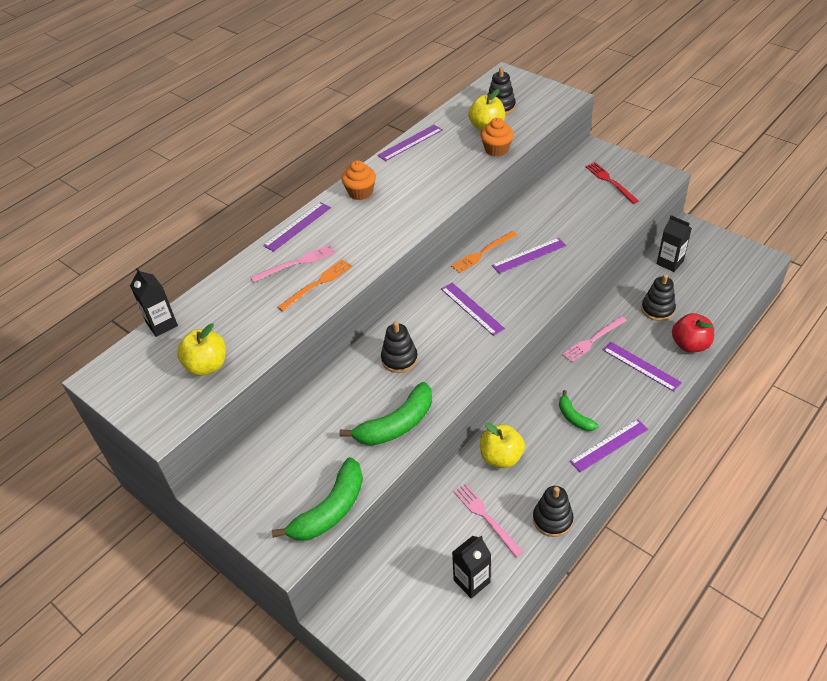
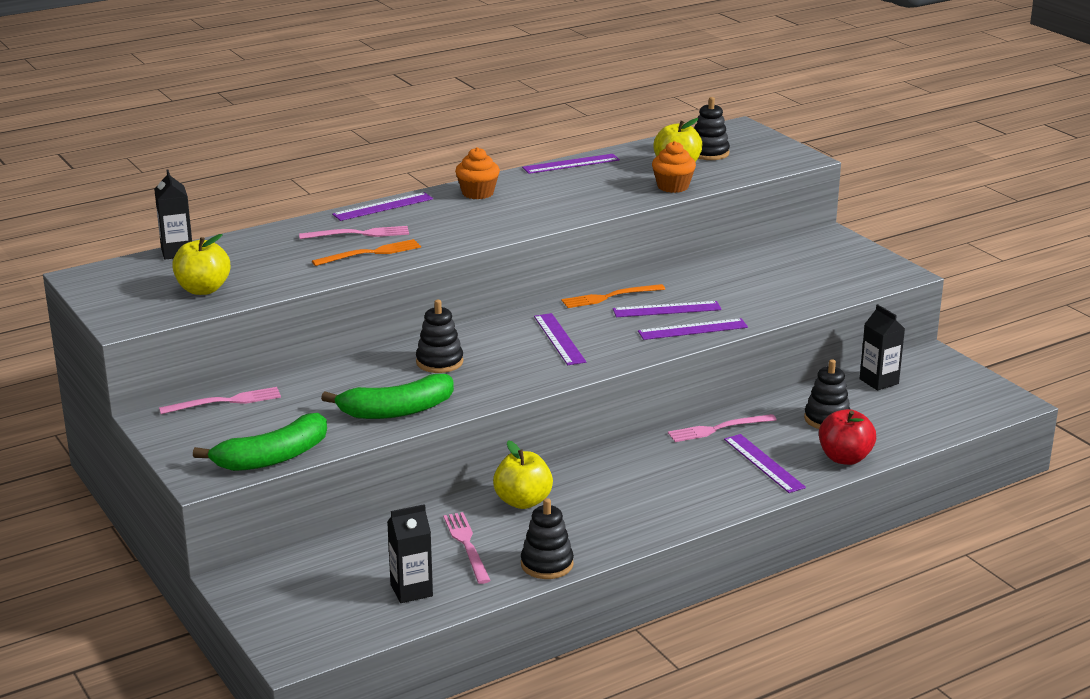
camera: 15 degrees right, 20 degrees down
green banana [559,390,598,431] -> none
purple ruler [570,419,648,472] -> purple ruler moved to [638,318,748,340]
red fork [585,162,639,204] -> none
none -> pink fork [159,387,281,414]

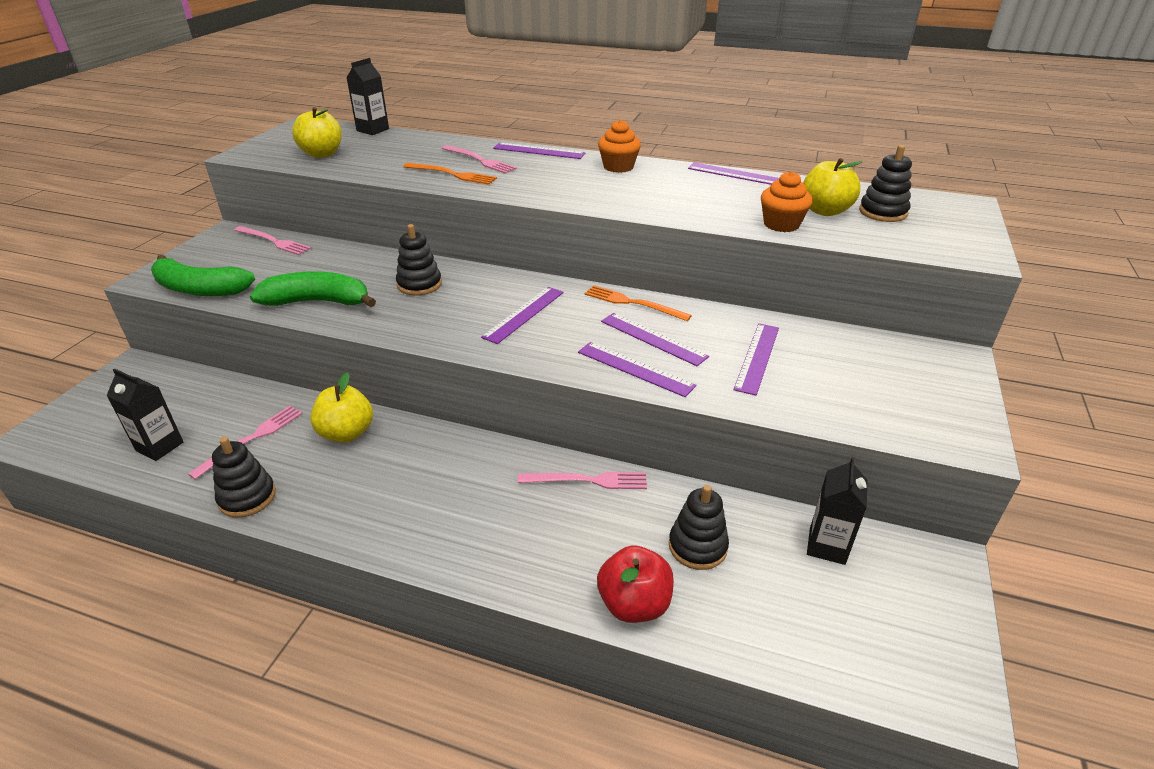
camera: 50 degrees right, 10 degrees up
green banana [321,374,454,419] -> green banana turned 150 degrees clockwise [250,271,376,307]
pink fork [668,414,776,442] -> pink fork turned 150 degrees clockwise [518,472,647,489]
purple ruler [724,434,806,493] -> purple ruler moved to [733,323,779,396]

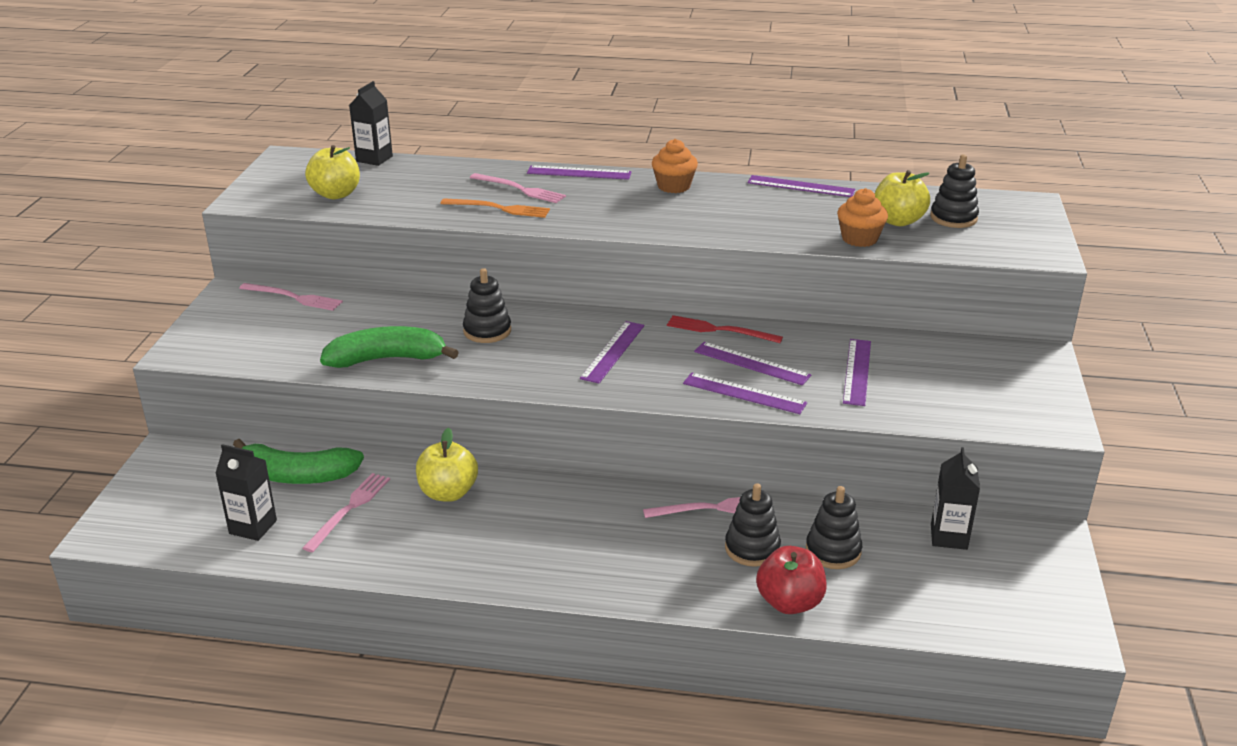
camera: 10 degrees left, 5 degrees down
green banana [151,255,255,296] -> green banana moved to [233,439,364,484]
black stacking toy [212,437,276,518] -> black stacking toy moved to [725,483,781,567]
orange fork [585,285,692,321] -> red fork [667,315,783,343]

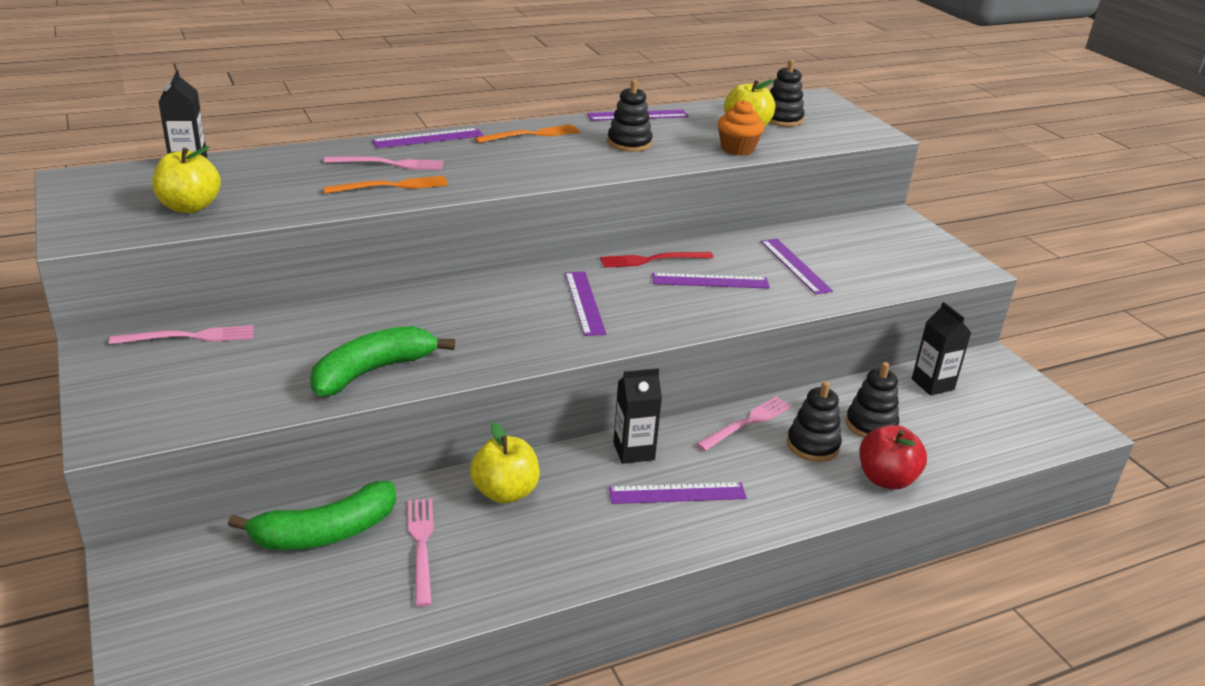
camera: 35 degrees left, 0 degrees up
black carton [215,444,277,541] -> black carton moved to [613,368,662,464]
black stacking toy [463,268,511,343] -> black stacking toy moved to [607,80,653,152]
orange cupcake [652,139,698,193] -> orange fork [475,124,580,143]
purple ruler [683,372,807,414] -> purple ruler moved to [609,482,747,504]

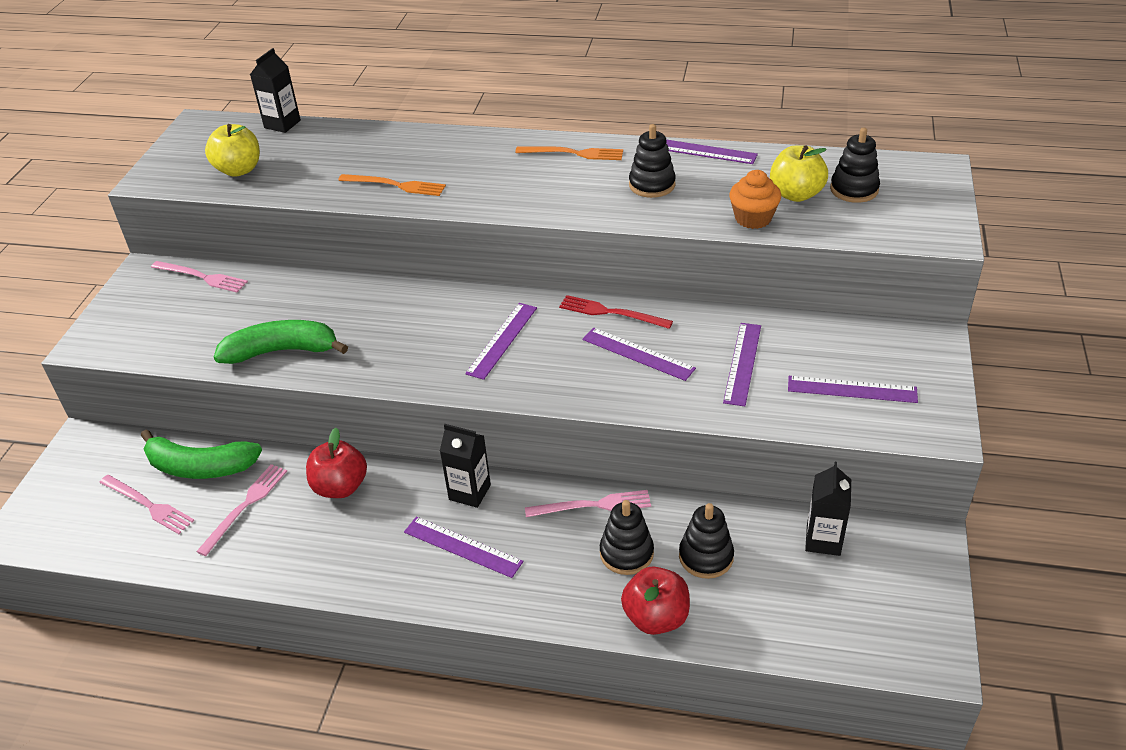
camera: 40 degrees right, 10 degrees up
pink fork [324,156,444,170] -> pink fork moved to [99,475,194,534]
purple ruler [372,128,483,148] -> purple ruler moved to [788,376,918,403]
yellow apple [470,422,540,503] -> red apple [306,428,367,498]

